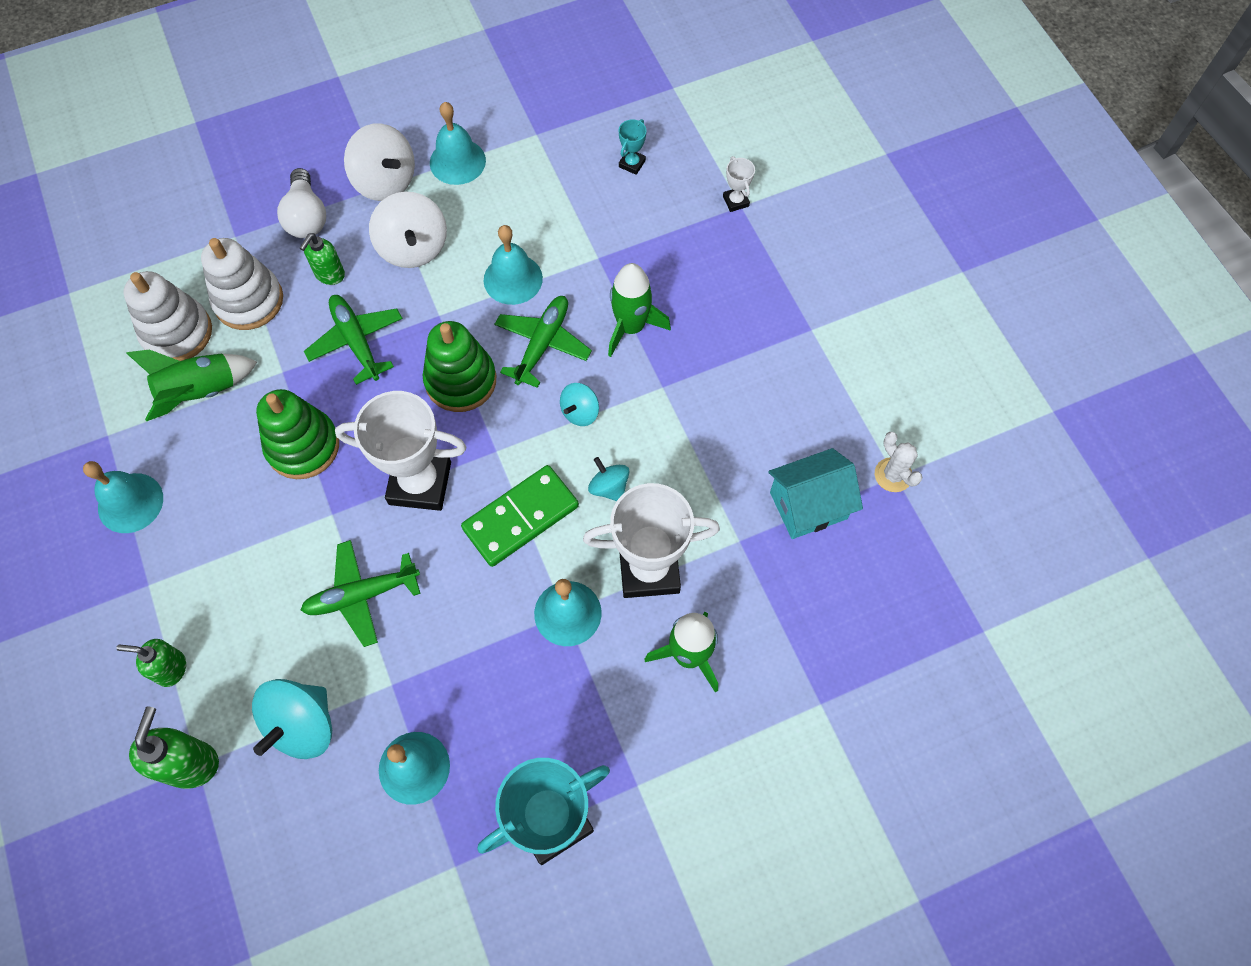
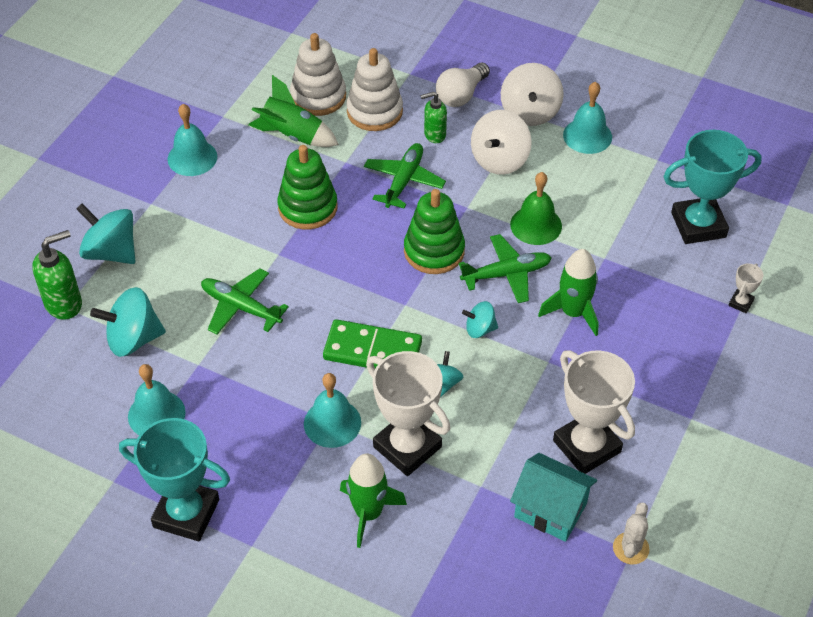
camera: 50 degrees right, 15 degrees down
green soap dispenser [116,639,186,687] -> turquoise spinning top [76,203,135,264]
white trophy [335,391,466,511] -> white trophy moved to [553,350,635,474]
turquoise bell [484,225,543,305] -> green bell [510,172,562,245]
turquoise trophy [618,119,647,175] -> turquoise trophy [663,130,762,244], size x2.35

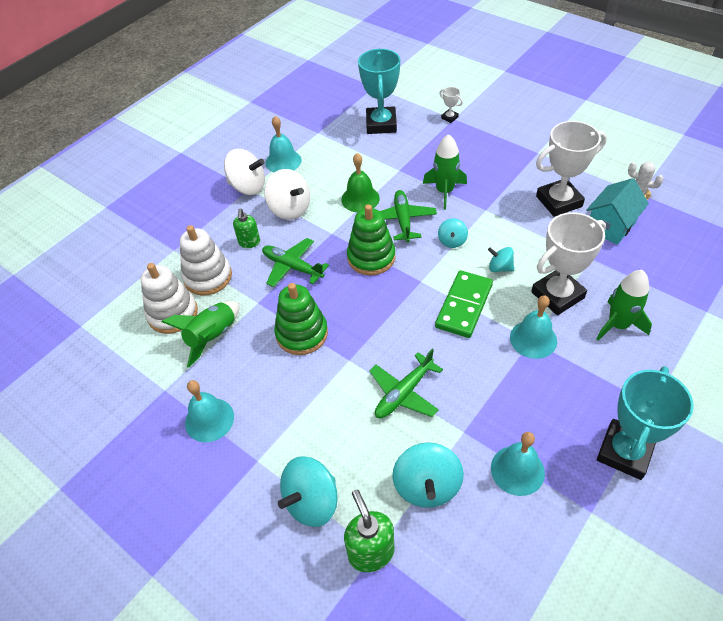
camera: 75 degrees left, 0 degrees up
white light bulb [436,62,490,107] -> none

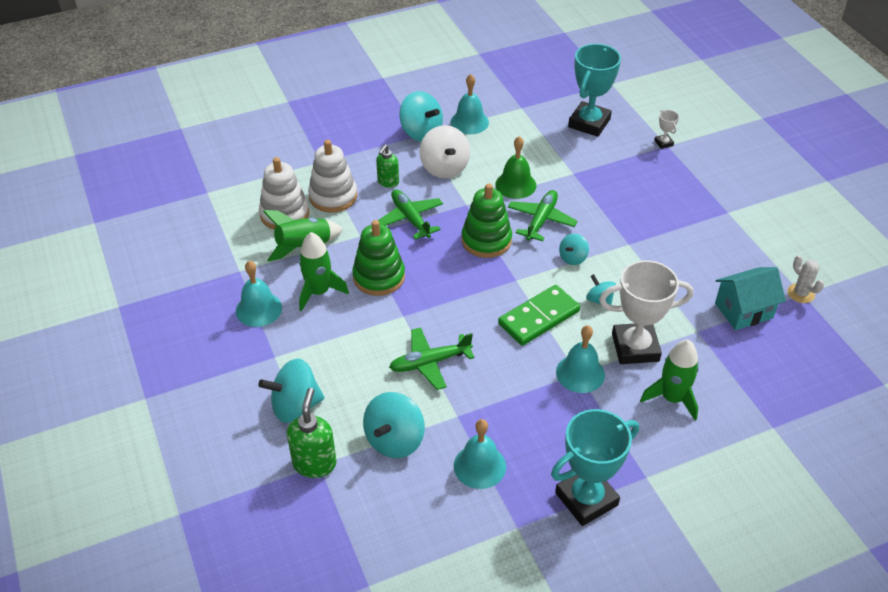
camera: 25 degrees right, 5 degrees down
white spinning top [224,149,265,195] -> turquoise spinning top [399,91,443,142]
green rocket [423,134,467,209] -> green rocket moved to [299,232,349,311]
white trophy [536,121,607,217] -> none

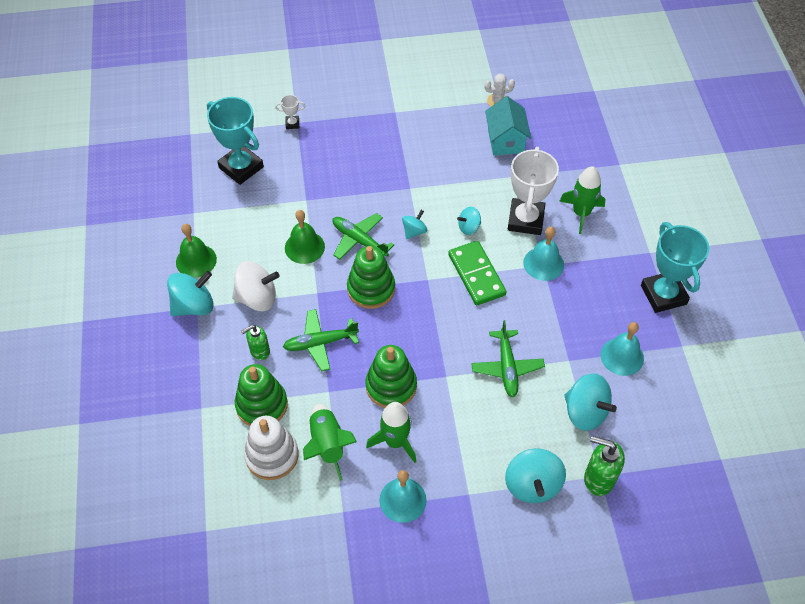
camera: 75 degrees left, 10 degrees up
white stacking toy [308,140,357,212] -> green stacking toy [235,364,288,426]
green soap dispenser [376,145,399,188] -> green soap dispenser turned 105 degrees clockwise [241,325,270,360]
turquoise bell [450,74,489,134] -> green bell [176,224,217,278]
turquoise spinning top [559,233,589,265] -> turquoise spinning top turned 105 degrees counterclockwise [402,210,427,239]

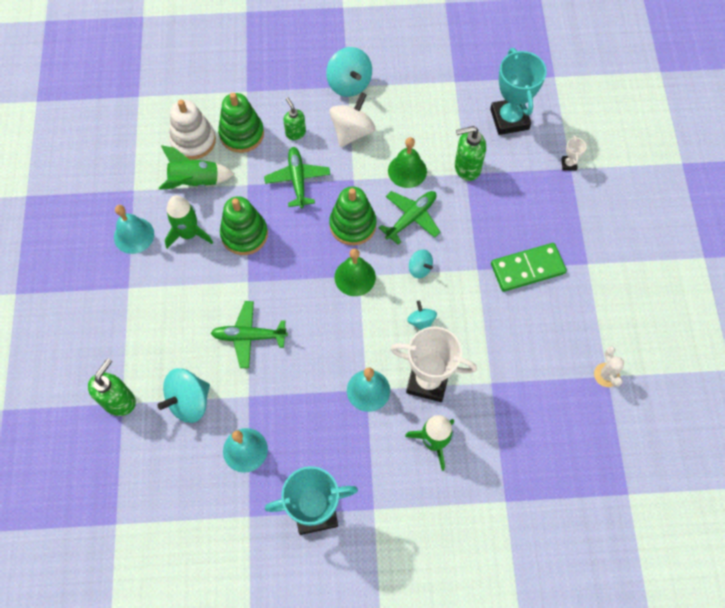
camera: 95 degrees right, 10 degrees up
green bell [176,224,217,278] -> green bell moved to [335,248,376,296]
turquoise trophy [207,97,264,185] -> turquoise trophy turned 60 degrees counterclockwise [490,48,547,135]
white spinning top [232,261,280,311] -> white spinning top turned 150 degrees counterclockwise [329,92,375,147]
green domino [448,241,507,305] -> green domino moved to [491,243,567,292]
turquoise house [485,96,531,155] -> none
turquoise spinning top [505,448,566,503] -> none
none -> green soap dispenser [455,126,486,181]

